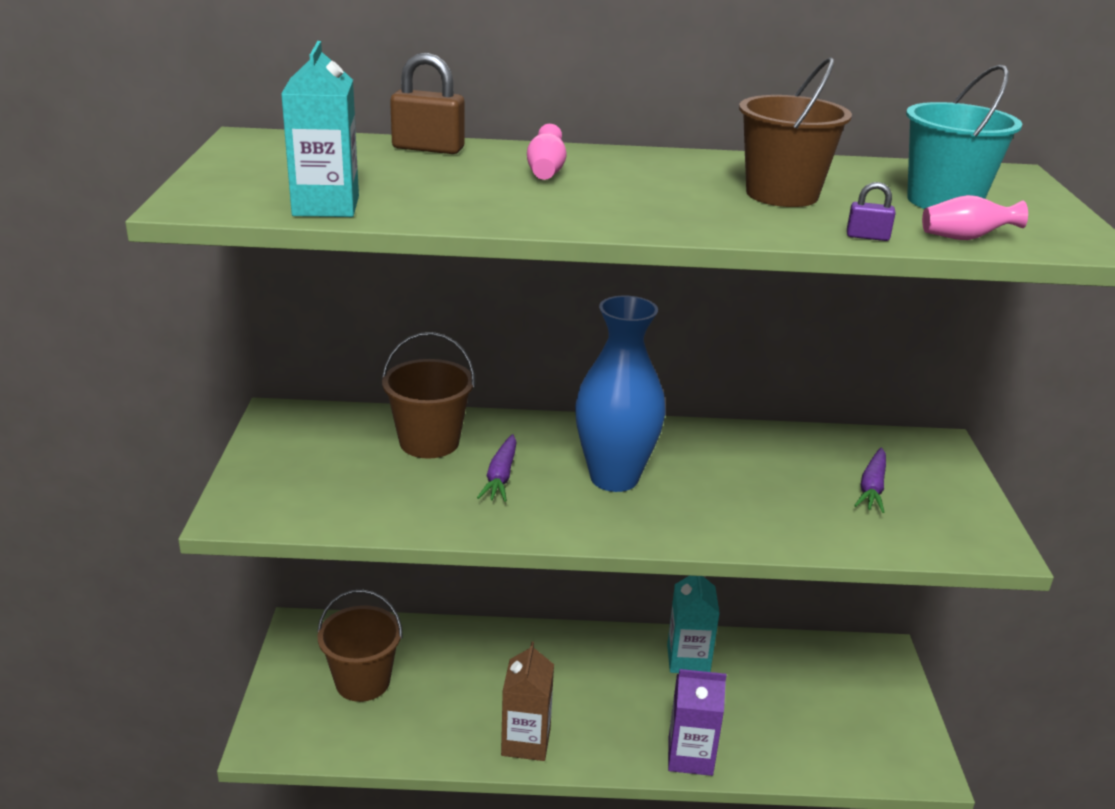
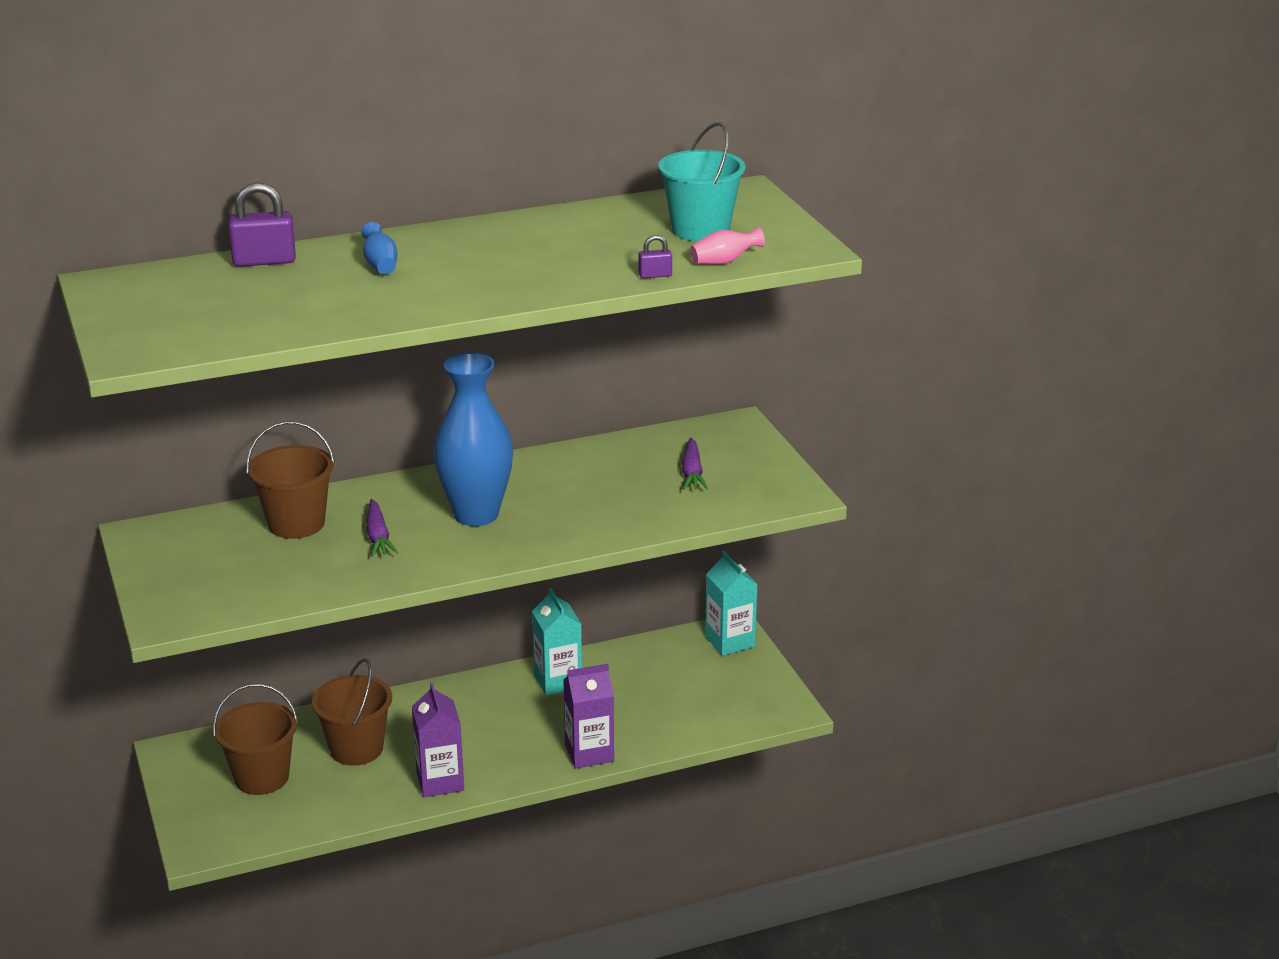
camera: 20 degrees left, 0 degrees up
turquoise carton [281,41,359,217] -> turquoise carton moved to [705,551,758,656]
brown padlock [390,53,465,154] -> purple padlock [228,182,296,267]
brown carton [501,642,554,761] -> purple carton [412,683,464,797]
pink vase [527,124,567,180] -> blue vase [361,222,397,274]
brown bucket [739,57,852,207] -> brown bucket moved to [312,658,392,766]

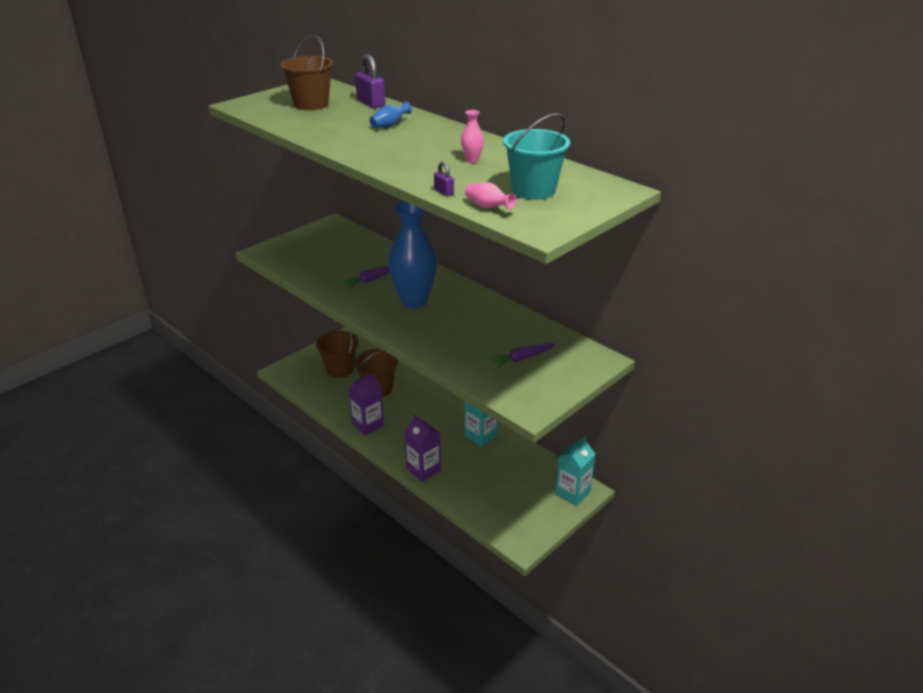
camera: 65 degrees right, 5 degrees up
brown bucket [246,421,335,539] -> brown bucket moved to [280,35,333,110]
none -> pink vase [461,110,484,163]

